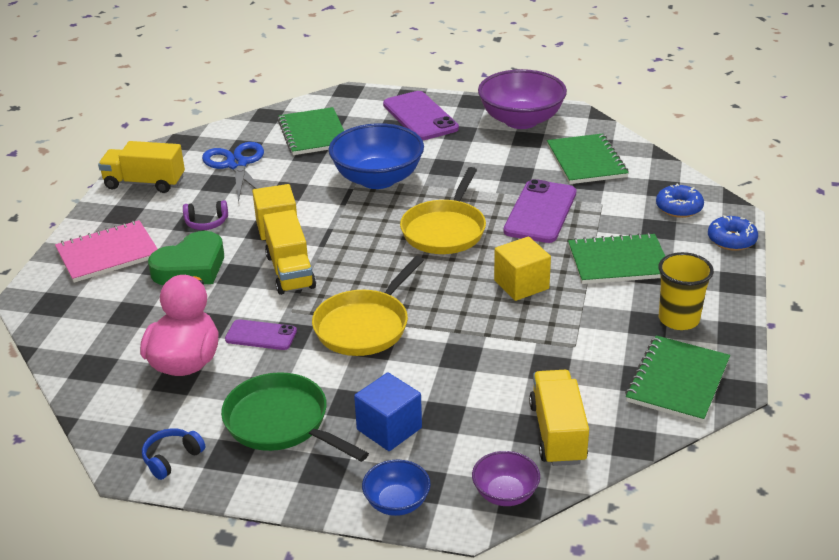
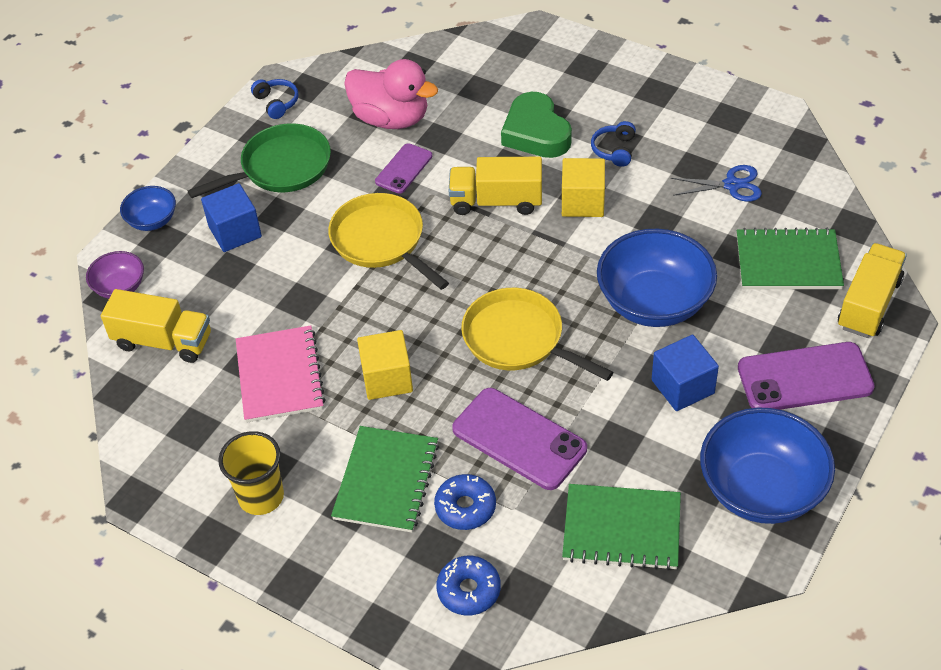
camera: 110 degrees right, 15 degrees up
pink notebook [55,220,158,283] -> pink notebook moved to [236,325,326,423]
yellow truck [98,141,185,193] -> yellow truck moved to [838,243,907,338]
purple headphones [183,200,228,230] -> blue headphones [591,121,636,167]
blue scissors [202,142,264,203] -> blue scissors [671,165,762,202], size x0.66
purple bowl [478,69,567,129] -> blue bowl [700,407,835,524]
green notebook [625,335,730,423] -> none
blue donut [708,215,758,251] -> blue donut moved to [434,474,496,530]
none -> blue cube [652,334,719,411]

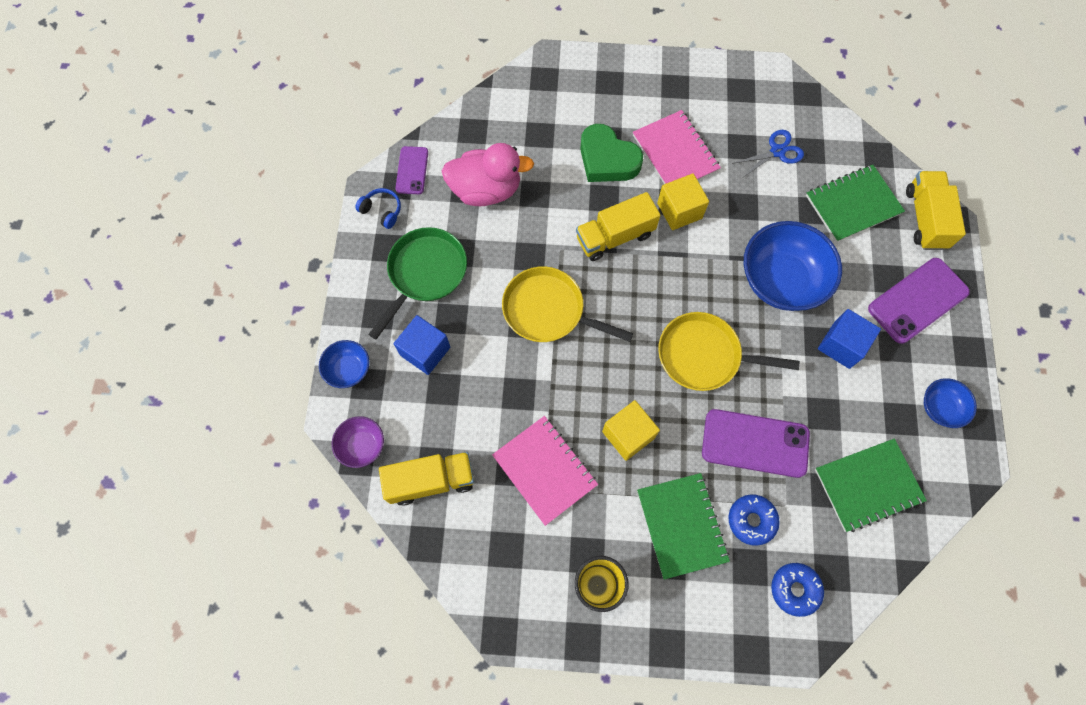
camera: 30 degrees left, 20 degrees up
purple phone [375,143,432,193] -> purple phone moved to [396,146,428,194]
blue headphones [591,121,636,167] -> pink notebook [633,110,721,184]
blue bowl [700,407,835,524] -> blue bowl [924,378,977,428], size x0.51

